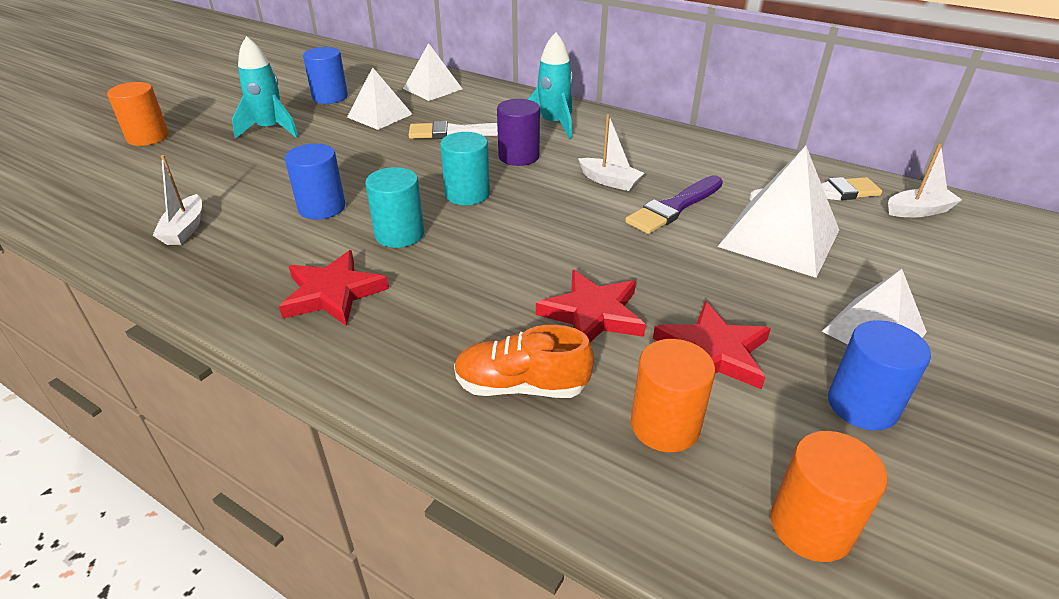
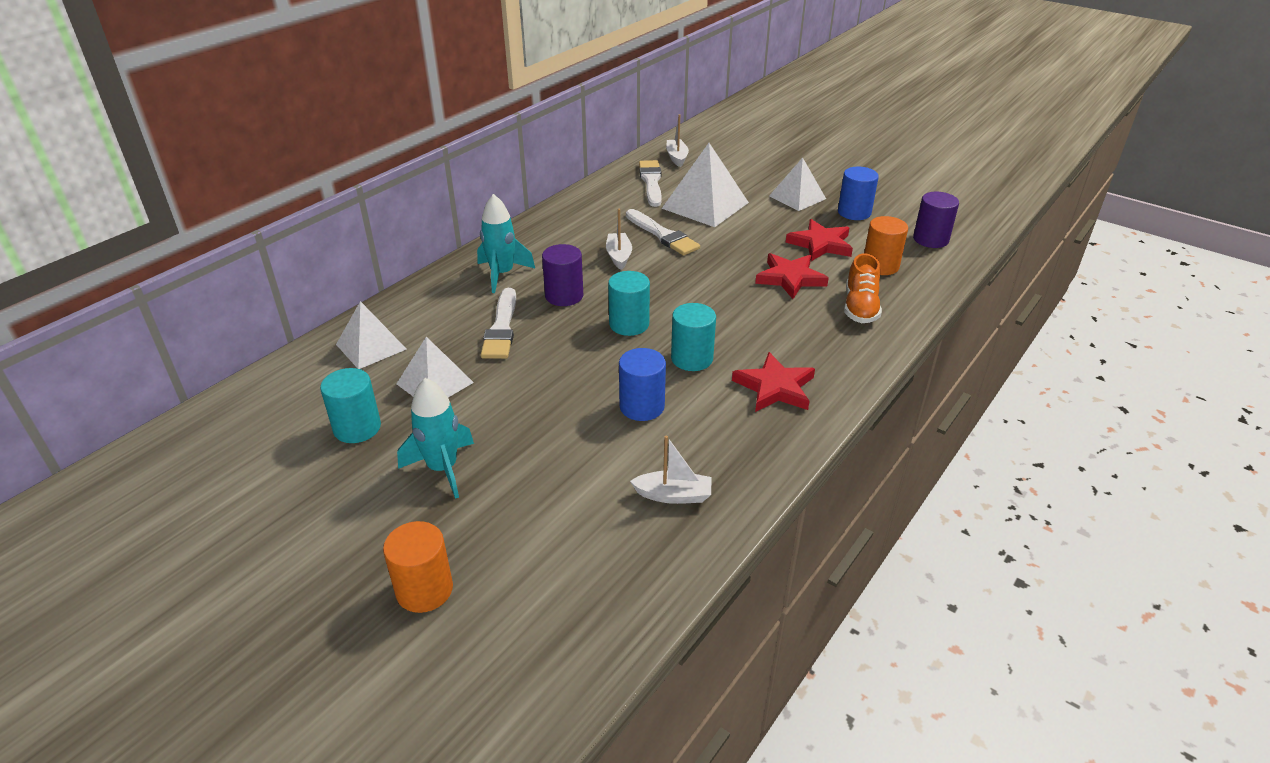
camera: 85 degrees left, 0 degrees up
blue cylinder [303,47,348,104] -> turquoise cylinder [320,368,381,443]
white boat [578,114,644,191] -> white boat turned 45 degrees counterclockwise [606,209,632,270]
purple brush [625,175,723,234] -> white brush [626,209,700,256]
orange cylinder [771,431,887,562] -> purple cylinder [913,192,959,248]

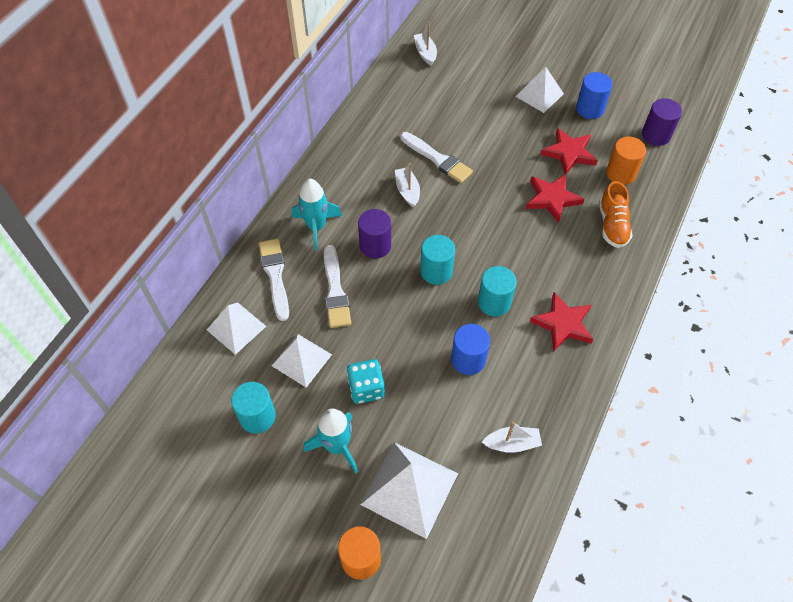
camera: 10 degrees left, 20 degrees up
white brush [639,160,662,207] -> white brush moved to [259,239,289,321]
white pyramid [662,143,749,227] -> white pyramid moved to [360,442,458,539]
none -> turquoise dice [347,359,385,404]

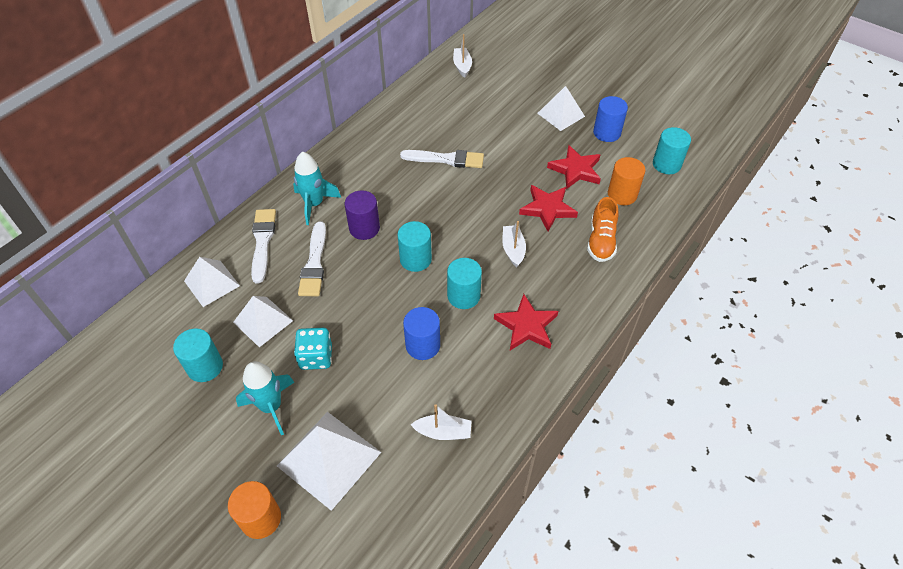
camera: 10 degrees right, 5 degrees down
white boat [395,163,420,208] -> white boat moved to [502,221,526,267]
white brush [400,132,473,183] -> white brush turned 45 degrees counterclockwise [400,150,484,168]
purple cylinder [642,98,682,146] -> turquoise cylinder [653,127,691,174]

